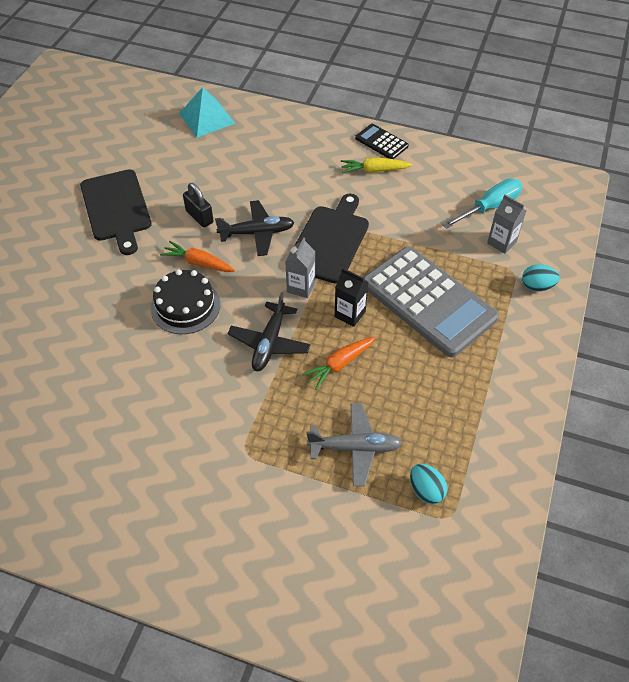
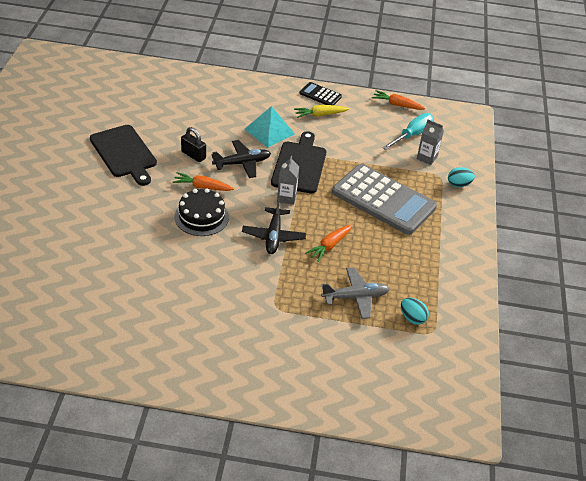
camera: 15 degrees left, 10 degrees down
turquoise pyramid [179,87,235,137] -> turquoise pyramid moved to [245,106,295,148]
black carton [335,268,368,327] -> none
none -> orange carrot [372,90,425,110]

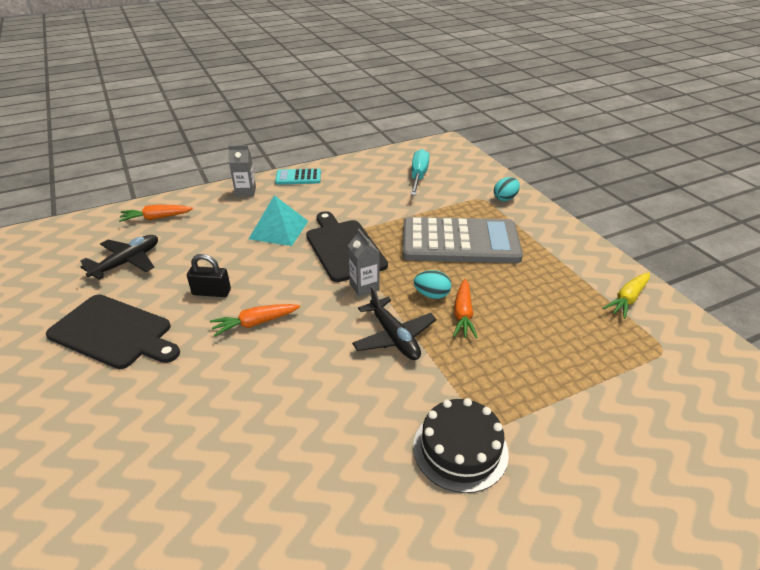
camera: 30 degrees left, 5 degrees down
black cake [175,188,229,236] -> black cake moved to [413,398,509,493]
black plane [212,140,271,178] -> black plane moved to [80,235,158,280]
yellow carrot [294,105,349,118] -> yellow carrot moved to [603,272,650,319]
black calculator [300,82,342,105] -> turquoise calculator [275,169,321,185]
grey plane [321,267,390,319] -> none
orange carrot [372,90,425,110] -> orange carrot moved to [119,205,193,222]
turquoise egg [401,298,429,325] -> turquoise egg moved to [414,270,451,299]
grey carton [417,120,444,165] -> grey carton moved to [228,145,256,197]

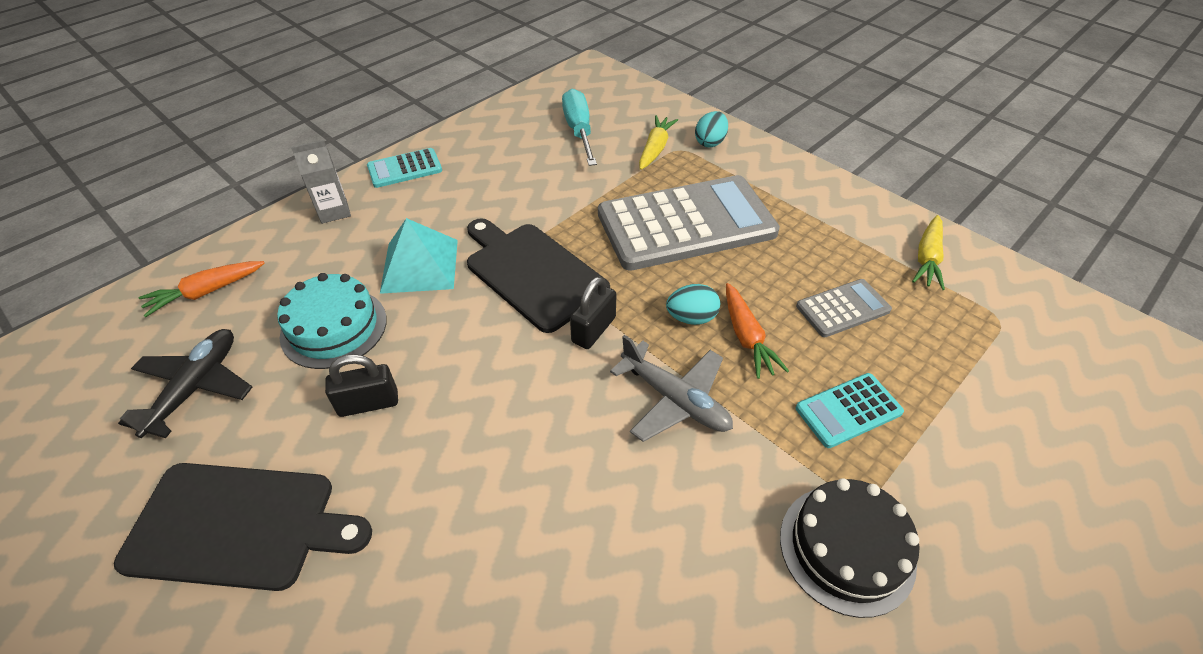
camera: 20 degrees left, 10 degrees up
orange carrot [210,304,300,337] -> none
grey carton [348,229,380,296] -> black padlock [570,276,616,349]
black plane [352,286,436,360] -> grey plane [610,335,733,442]
none -> turquoise cake [277,273,387,369]
none -> yellow carrot [639,115,678,170]
none -> grey calculator [796,279,892,337]
none -> turquoise calculator [796,373,904,448]

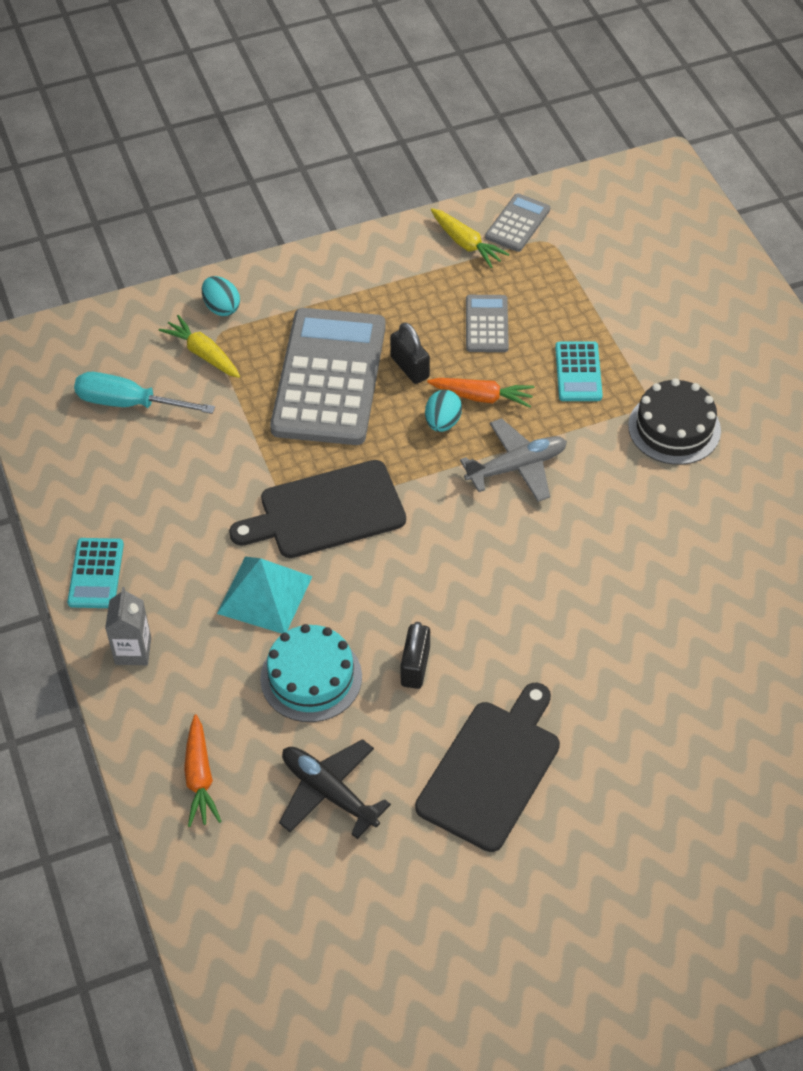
camera: 65 degrees left, 5 degrees up
black padlock [570,276,616,349] -> black padlock moved to [390,322,430,384]
none -> grey calculator [485,193,550,252]

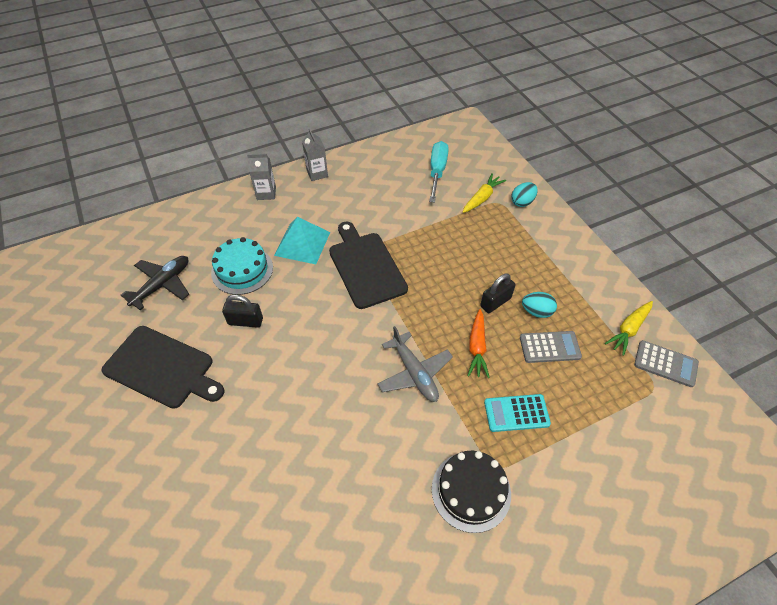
camera: 85 degrees right, 0 degrees up
turquoise calculator [67,538,124,608] -> grey carton [302,129,328,181]
orange carrot [184,714,222,827] -> none
grey calculator [270,308,386,445] -> none
turquoise egg [425,390,462,432] -> turquoise egg moved to [522,292,557,318]

